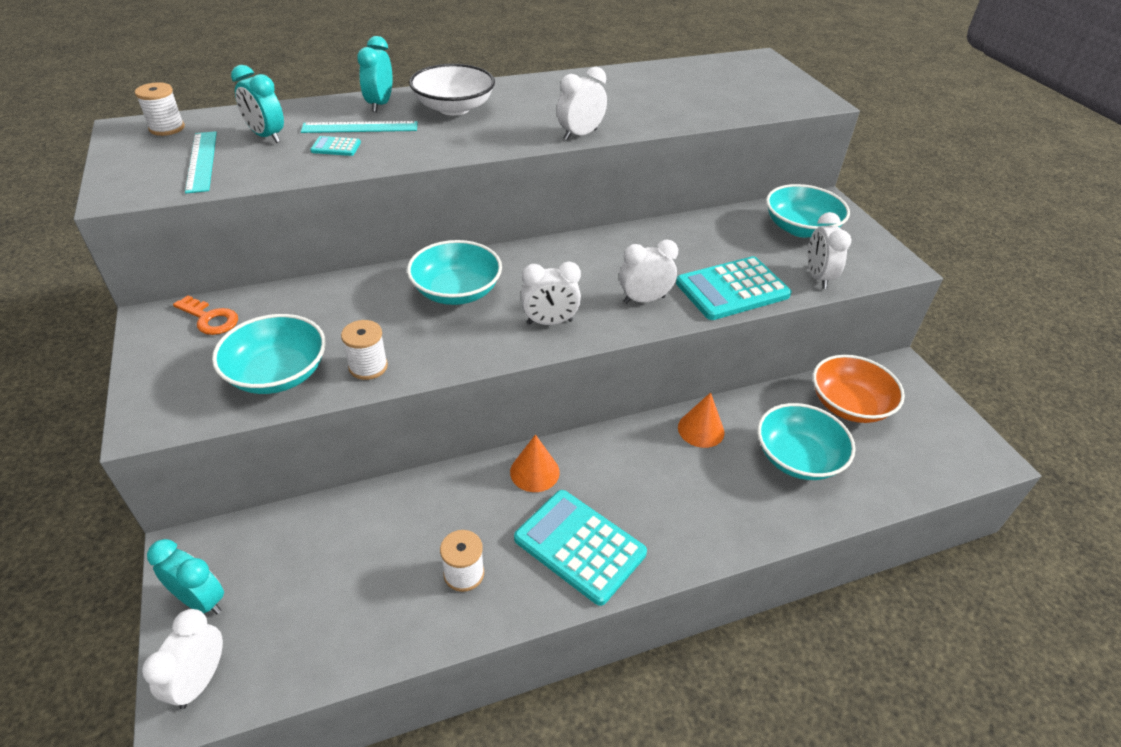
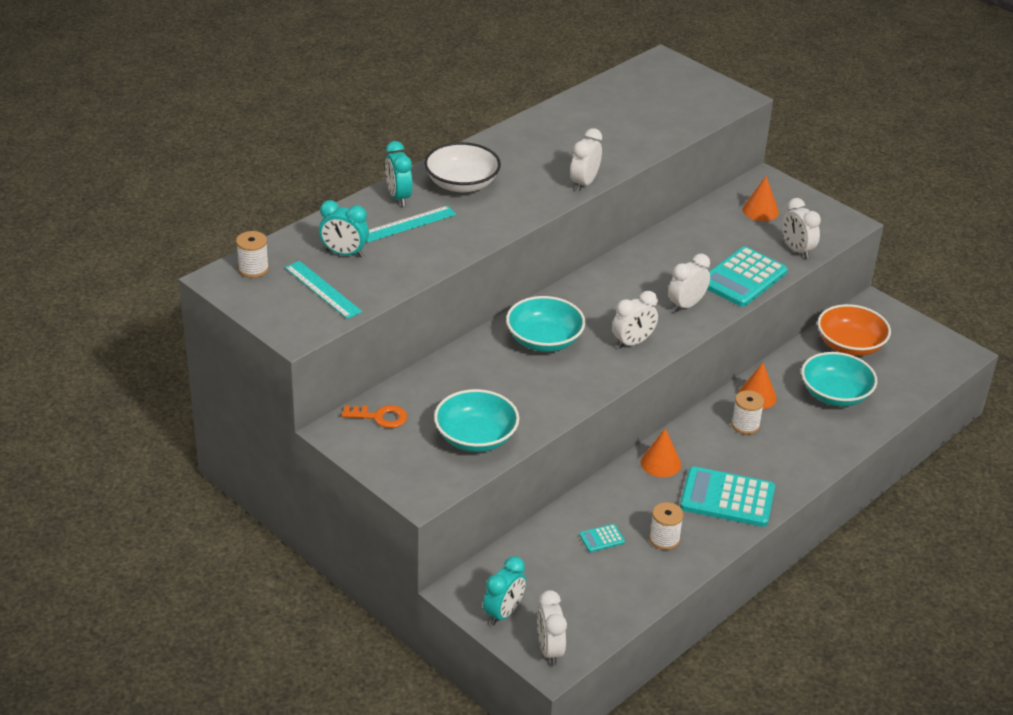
camera: 25 degrees left, 5 degrees down
turquoise clock [147,539,224,614] -> turquoise clock turned 120 degrees clockwise [483,556,526,625]
turquoise calculator [310,136,361,156] -> turquoise calculator moved to [579,524,625,552]
white spool [341,320,388,380] -> white spool moved to [731,390,764,434]
turquoise bowl [766,184,850,238] -> orange cone [742,176,779,221]

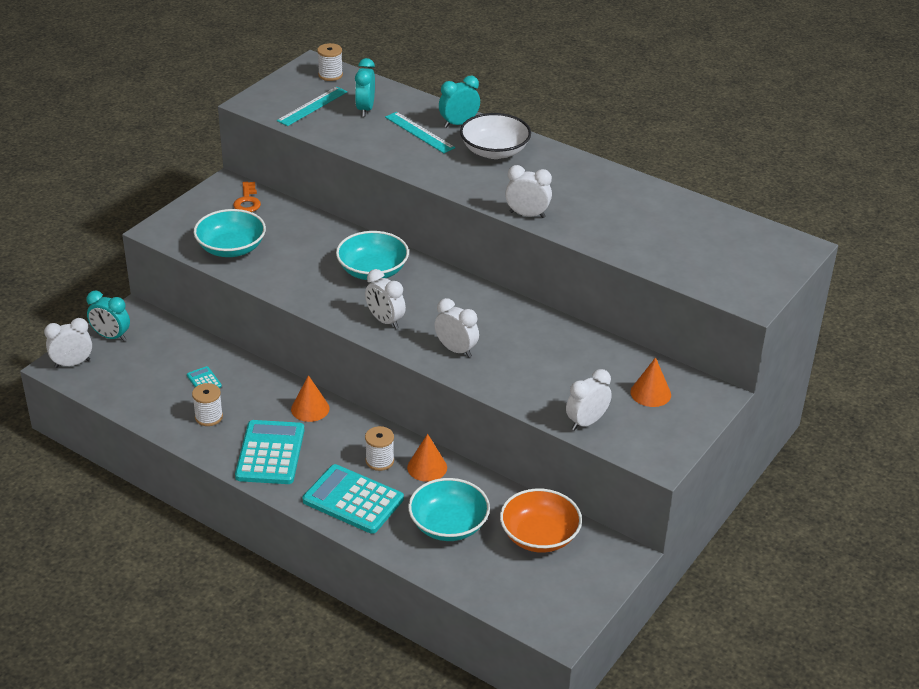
camera: 80 degrees right, 0 degrees up
turquoise calculator [707,246,788,307] -> turquoise calculator moved to [303,464,404,534]

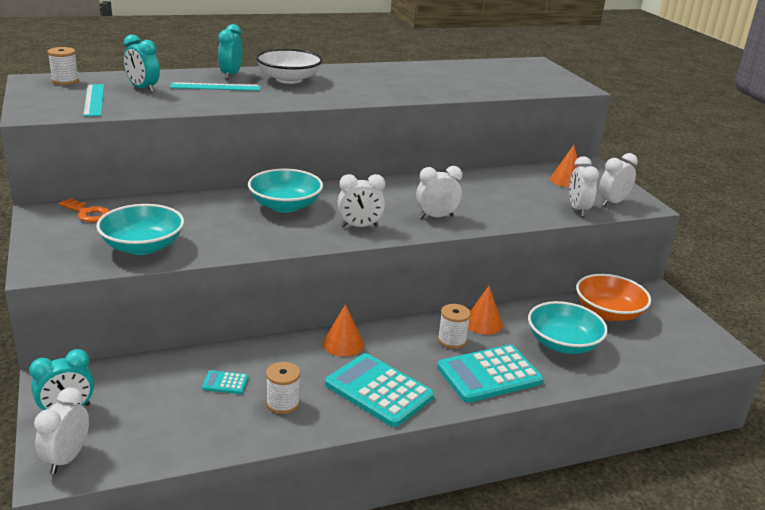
camera: 55 degrees left, 10 degrees down
white clock [505,165,552,218] -> white clock moved to [599,153,638,207]

